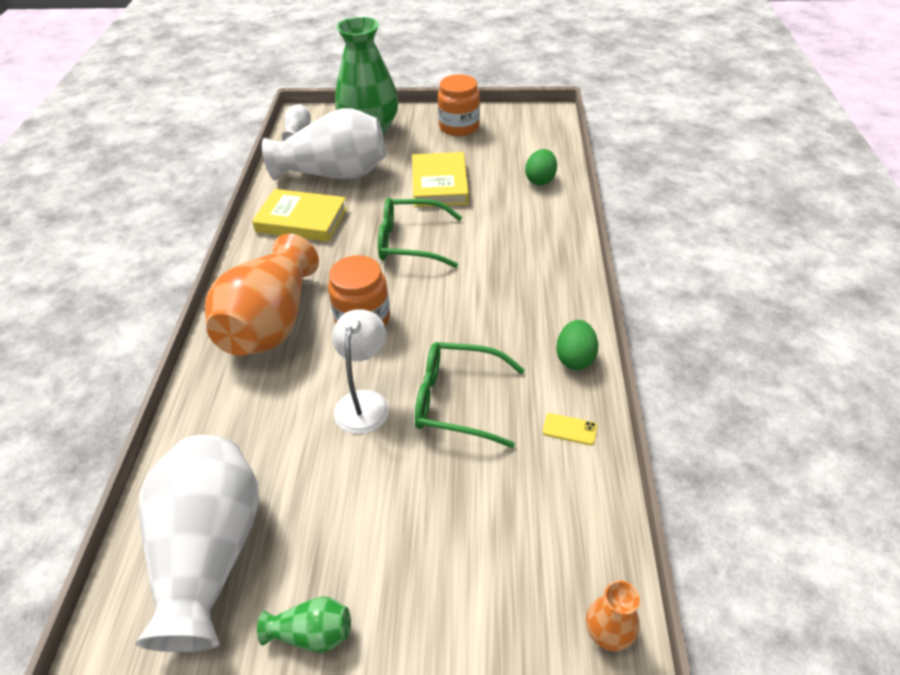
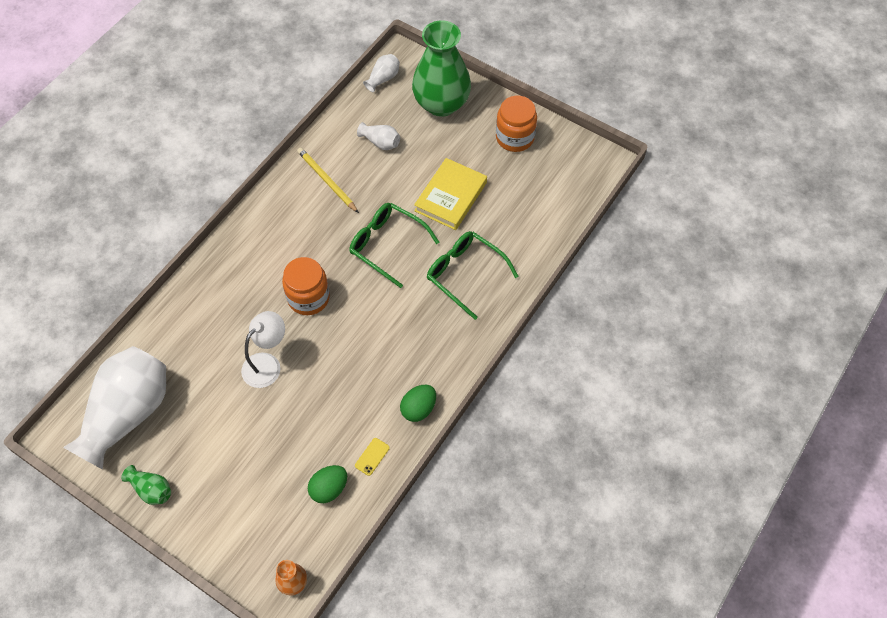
camera: 30 degrees right, 15 degrees up
orange vase [205,234,319,356] -> none
yellow book [252,189,347,242] -> yellow pencil [297,148,359,213]
white vase [262,108,386,181] -> white vase [357,122,400,150], size x0.42
green glasses [415,342,525,448] -> green glasses moved to [427,231,519,320]
green egg [525,149,557,185] -> green egg moved to [308,465,347,503]
yellow phone [543,413,598,445] -> yellow phone turned 75 degrees clockwise [355,438,390,476]

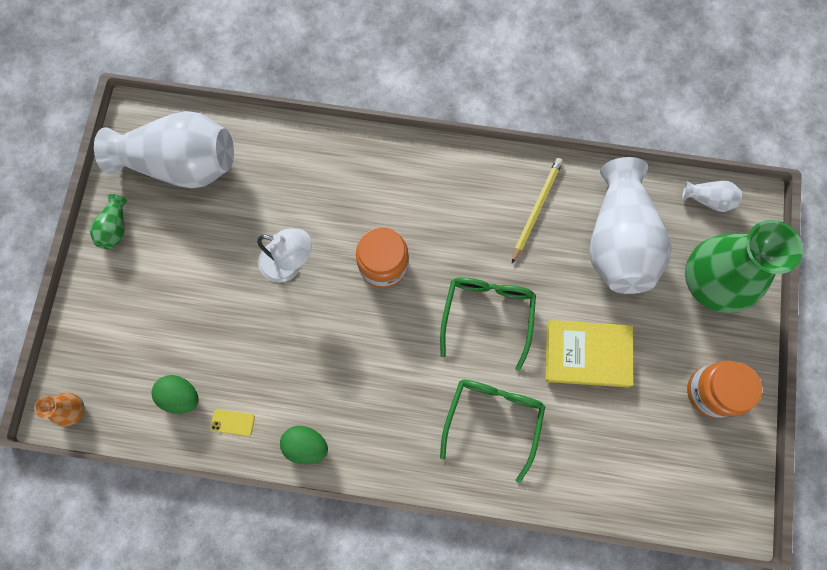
camera: 65 degrees right, 15 degrees up
white vase [357,122,400,150] -> white vase [589,157,672,294], size x2.38

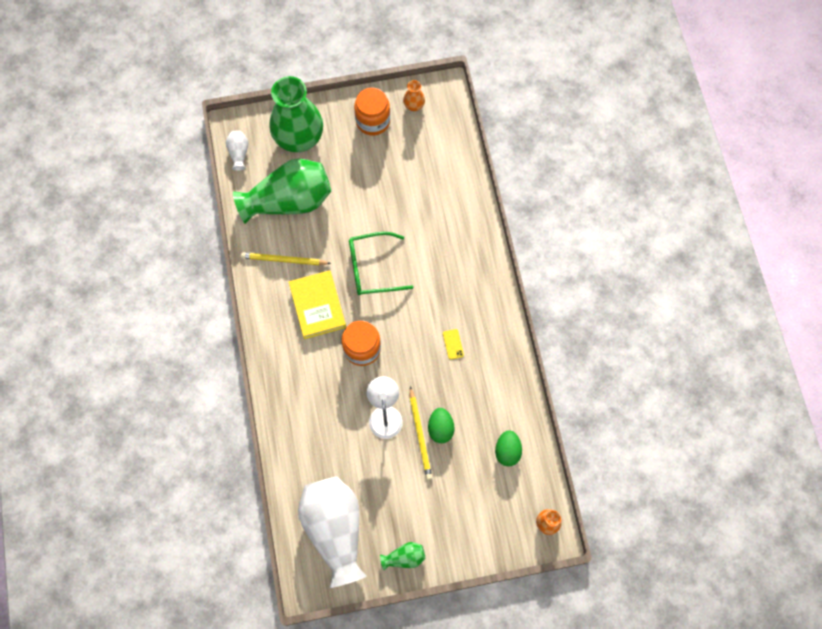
camera: 110 degrees left, 5 degrees down
yellow phone [210,409,255,436] -> yellow phone moved to [443,329,464,360]
green egg [280,426,328,464] -> green egg moved to [428,408,454,443]
green glasses [440,380,545,483] -> none
yellow book [545,320,633,387] -> yellow book moved to [289,270,346,339]
white vase [589,157,672,294] -> green vase [233,159,331,224]
none -> orange vase [403,80,425,111]
none -> yellow pencil [410,387,432,480]

